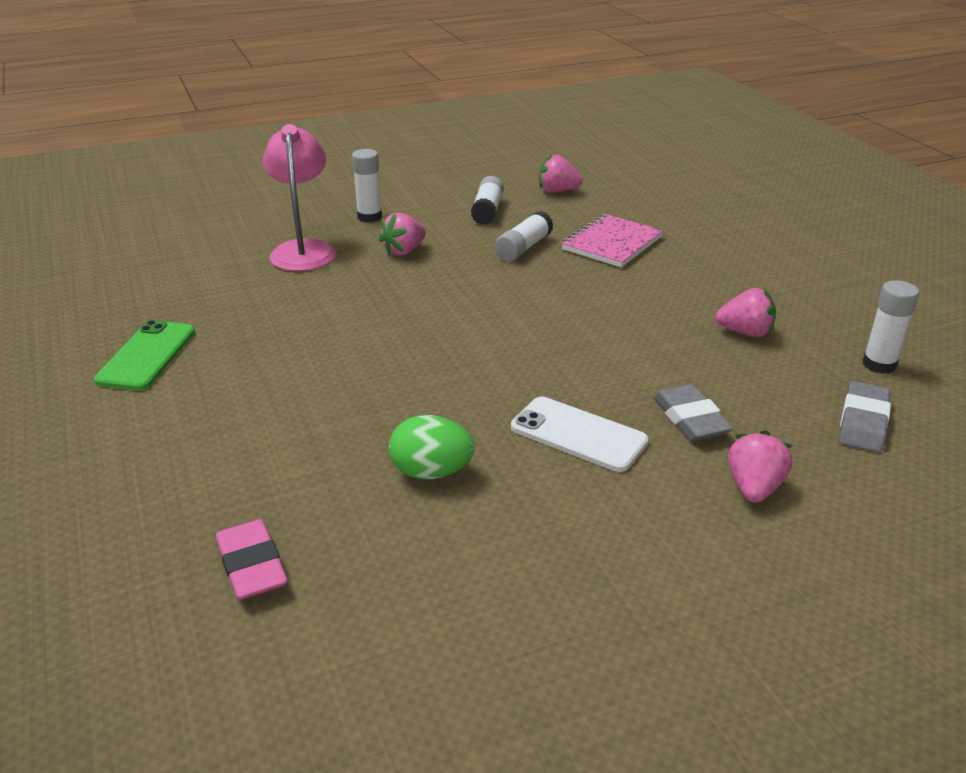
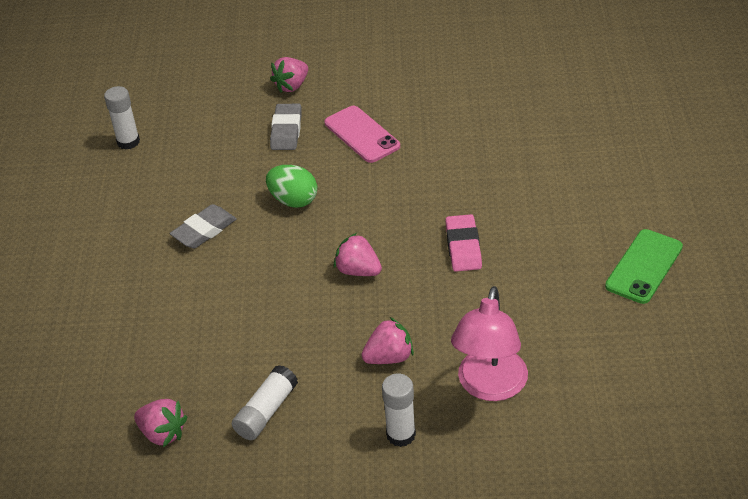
camera: 155 degrees left, 10 degrees up
pink eraser [216,519,288,600] -> pink eraser moved to [445,214,482,272]
green egg [389,415,475,479] -> green egg moved to [266,165,317,208]
white glue stick [495,211,553,261] -> none
white phone [511,397,648,472] -> pink phone [324,106,400,163]
pink notebook [561,214,663,267] -> none
pink strawberry [715,288,776,337] -> pink strawberry moved to [334,233,382,276]
grey eraser [839,381,891,453] -> grey eraser moved to [170,204,237,249]

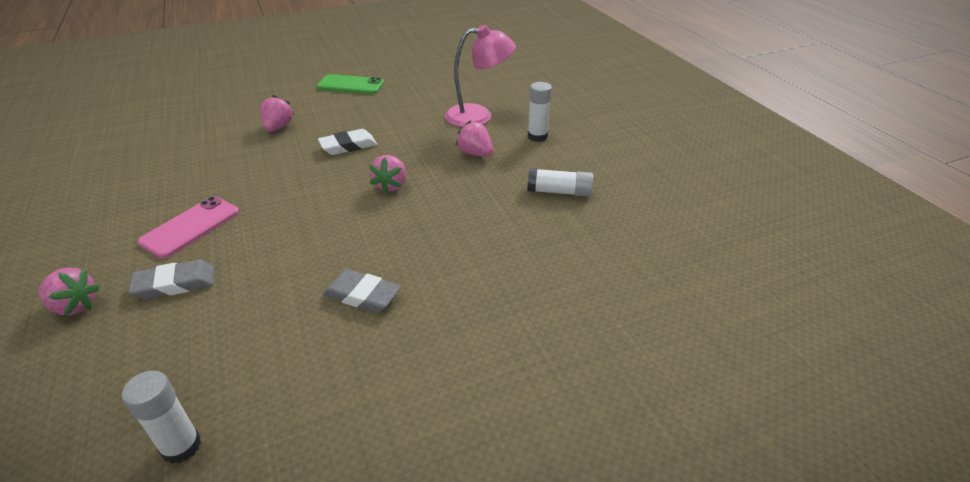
camera: 115 degrees left, 5 degrees down
pink strawberry [134,399,187,447] -> pink strawberry moved to [260,95,295,132]
green egg [266,165,317,208] -> none
pink eraser [445,214,482,272] -> white eraser [318,129,377,155]

